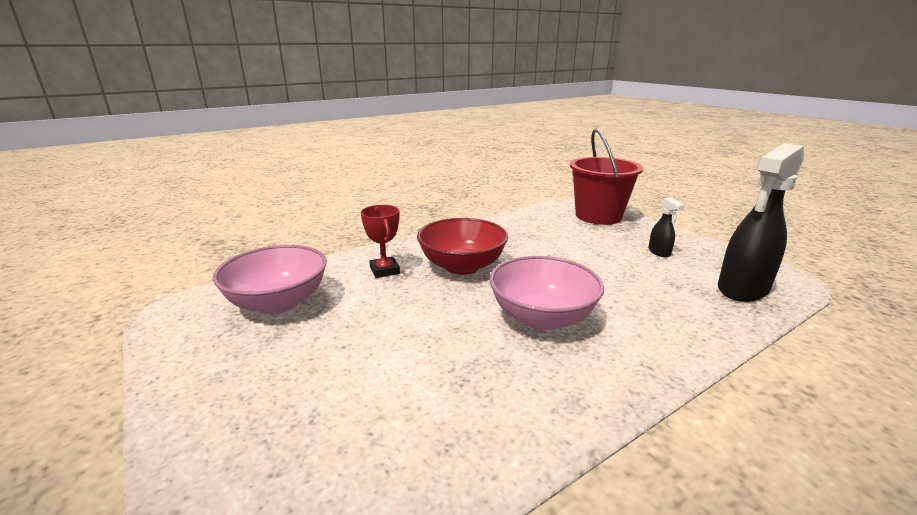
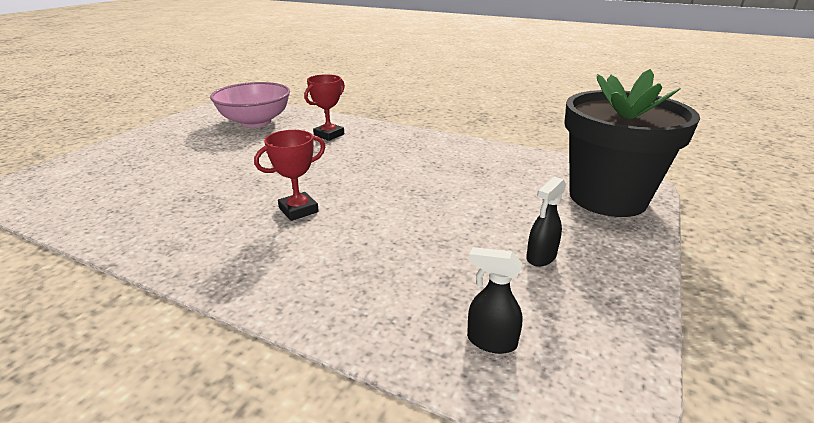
camera: 60 degrees right, 5 degrees up
red bowl [417,218,508,275] -> none
pink bowl [489,256,604,330] -> red trophy [254,130,325,221]
red bucket [570,129,643,225] -> black flower pot [564,69,700,217]
black spray bottle [718,143,804,302] -> black spray bottle [467,247,522,354], size x0.46

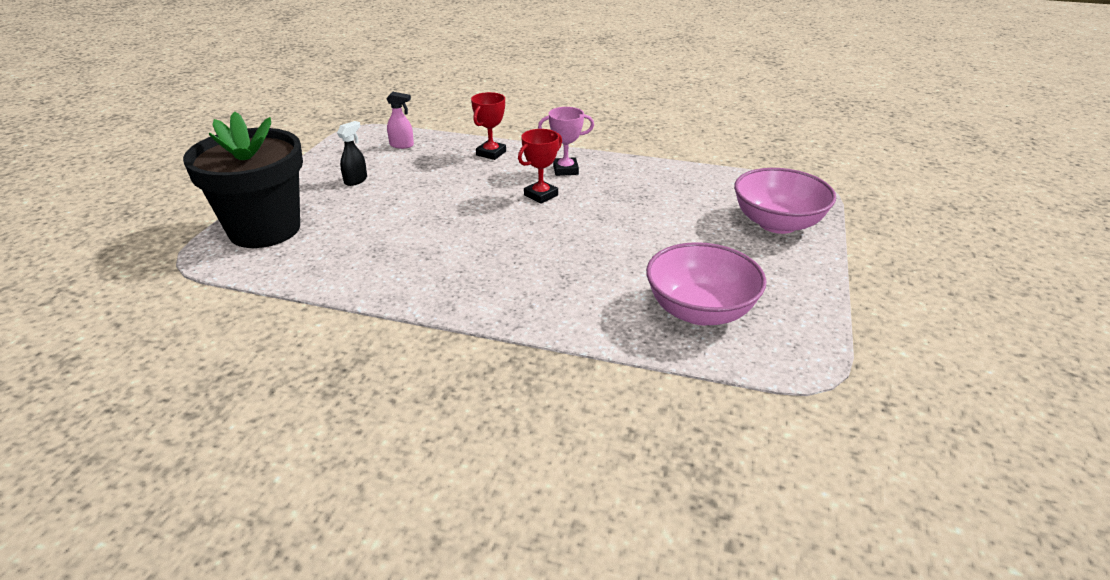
camera: 170 degrees right, 5 degrees up
red trophy [304,74,345,141] -> red trophy moved to [471,92,506,160]
black spray bottle [467,247,522,354] -> pink spray bottle [386,92,414,149]
none -> pink trophy [538,107,594,176]
none -> pink bowl [734,168,836,234]

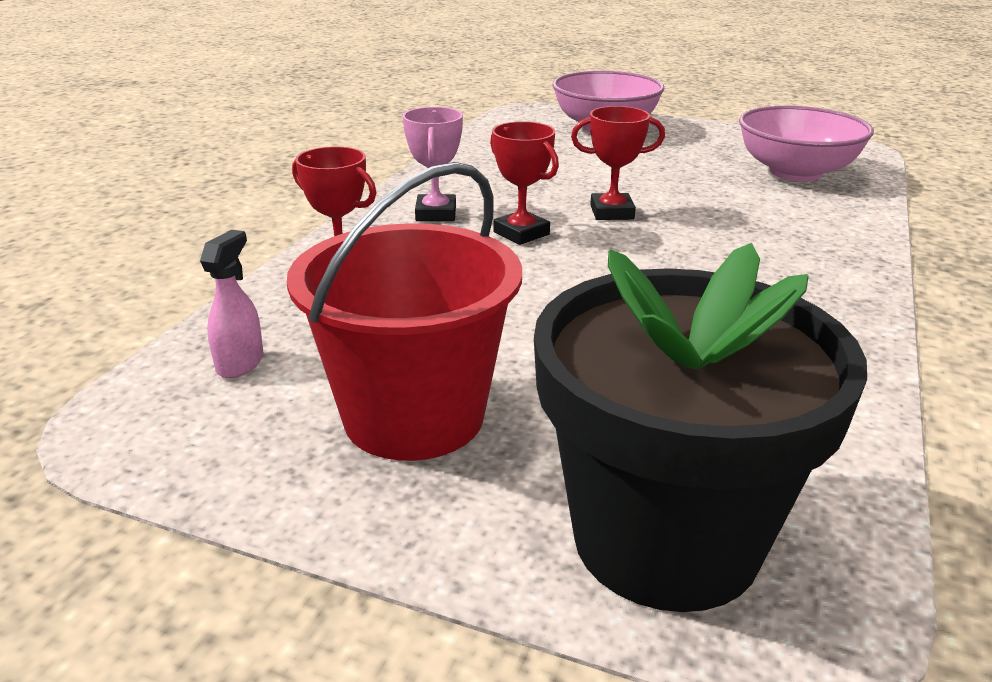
camera: 85 degrees left, 5 degrees down
black spray bottle [337,121,367,186] -> red bucket [287,162,522,461]
none -> red trophy [571,106,665,220]

